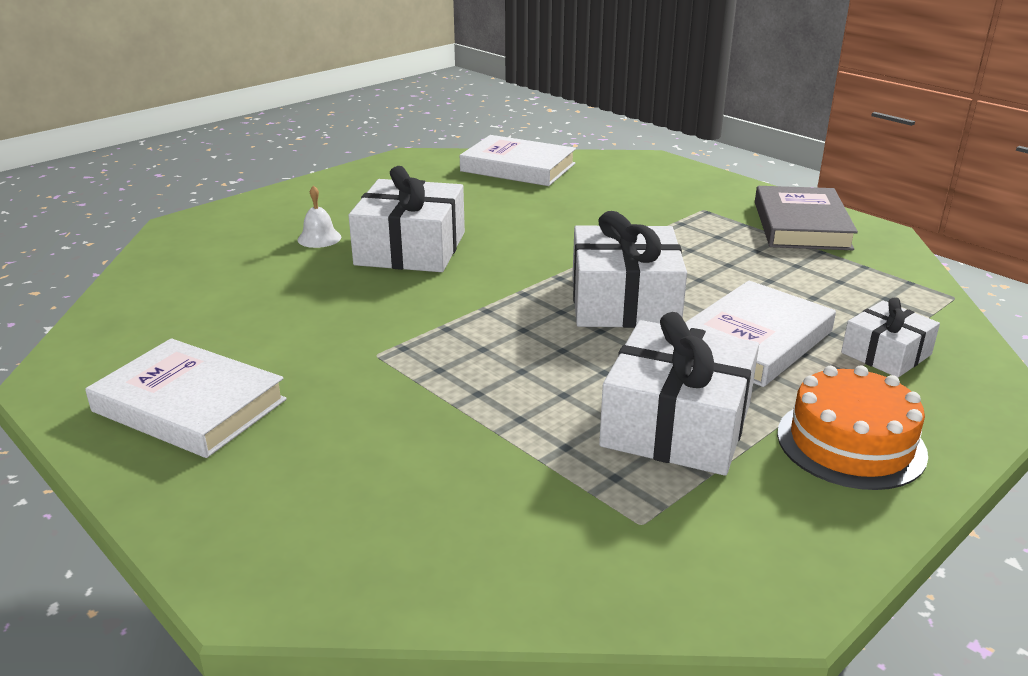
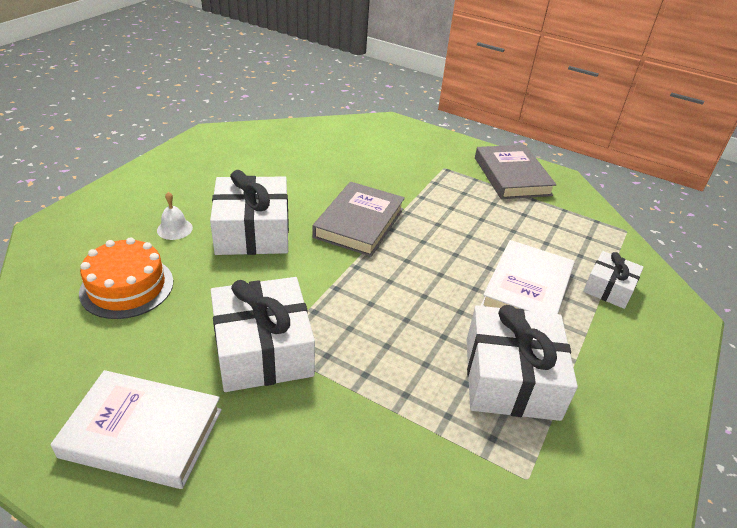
camera: 20 degrees left, 10 degrees up
white book [460,135,576,186] -> none
white gift [573,211,687,328] -> white gift moved to [211,277,315,392]
orange cake [777,365,928,490] -> orange cake moved to [79,237,173,319]
none -> grey book [312,182,405,257]

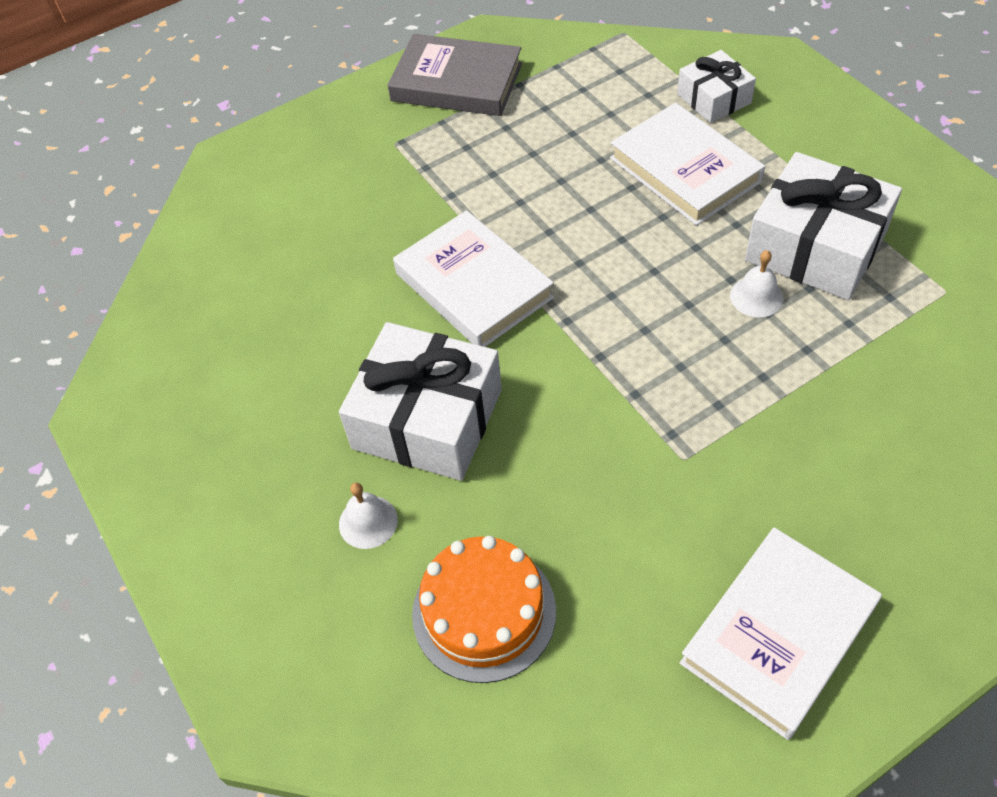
camera: 55 degrees left, 15 degrees up
white gift [211,277,315,392] -> none
grey book [312,182,405,257] -> white book [393,210,554,347]
none -> white bell [730,250,783,317]

